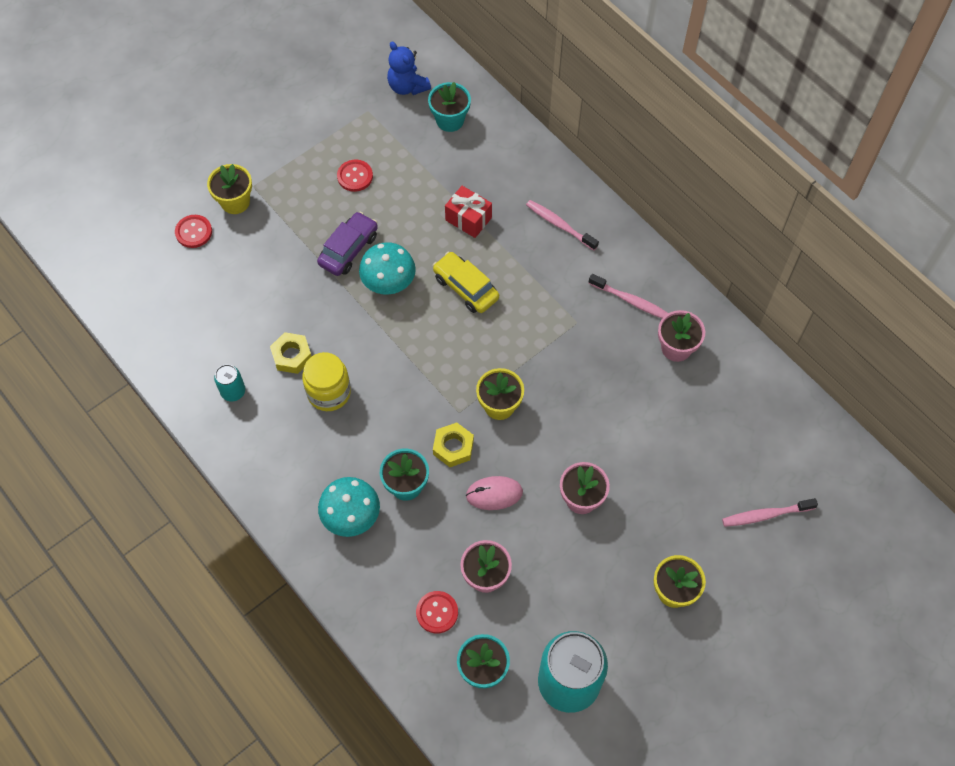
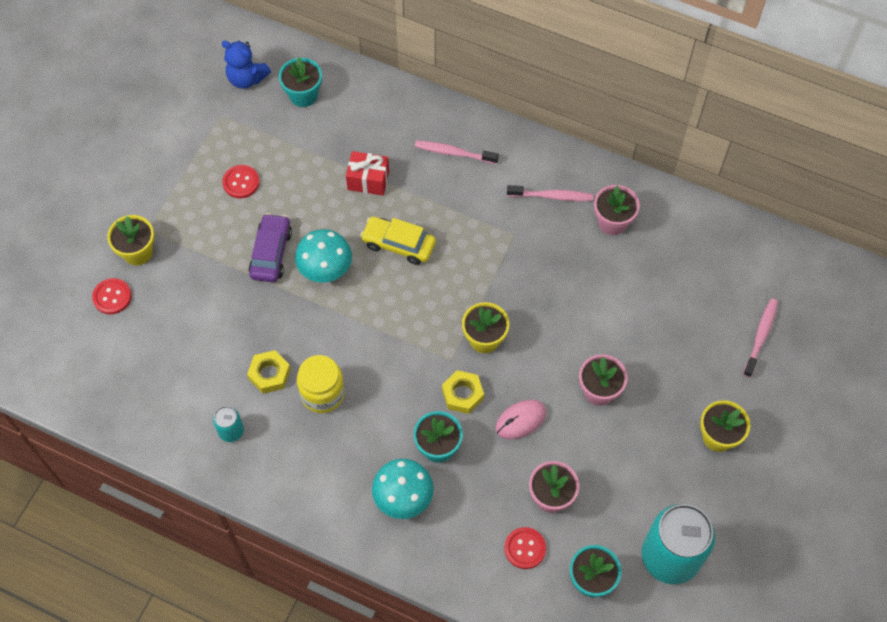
camera: 25 degrees left, 0 degrees up
pink toothbrush [722,498,818,527] -> pink toothbrush turned 150 degrees clockwise [743,298,778,377]

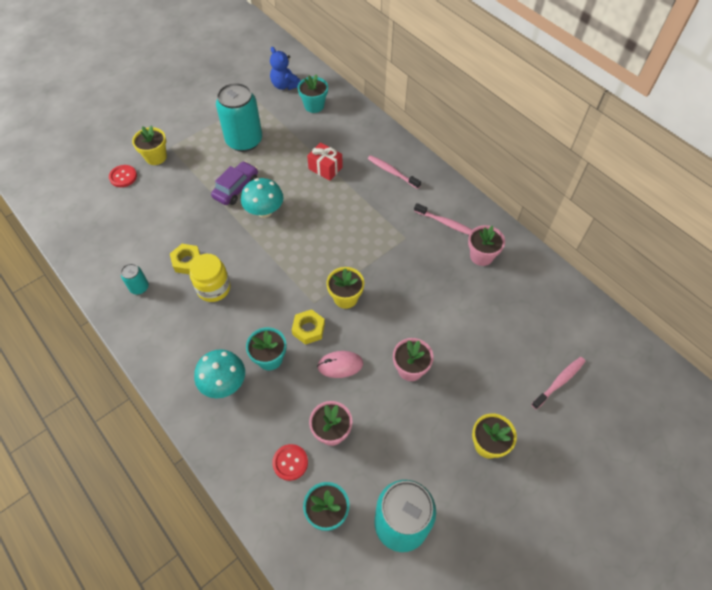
camera: 25 degrees right, 5 degrees down
red button [222,165,259,198] -> turquoise can [216,83,262,152]
yellow car [360,216,436,265] -> none

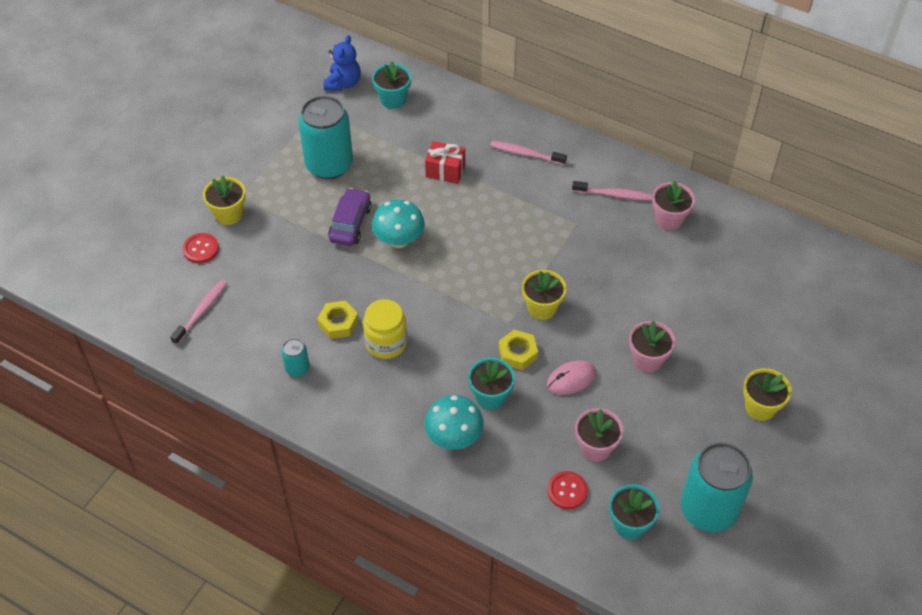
camera: 20 degrees left, 5 degrees down
blue teddy bear [270,47,300,90] -> blue teddy bear turned 105 degrees counterclockwise [324,35,361,91]
pink toothbrush [531,357,586,409] -> pink toothbrush moved to [170,280,227,345]

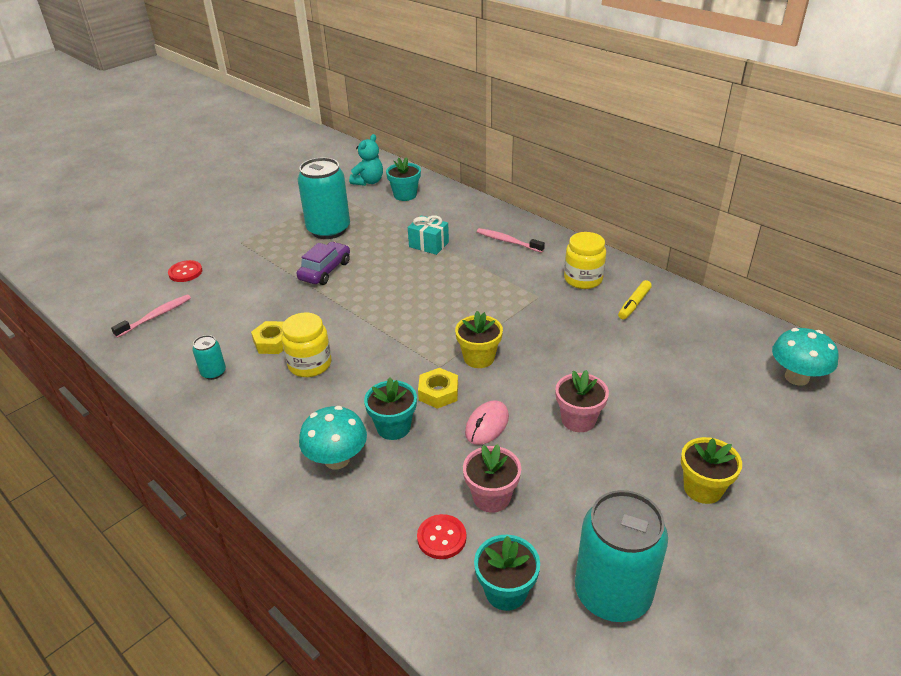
camera: 15 degrees right, 15 degrees down
yellow flower pot [203,175,246,225] -> none
blue teddy bear [324,35,361,91] -> turquoise teddy bear [349,134,383,186]
turquoise mushroom [372,199,425,248] -> turquoise mushroom moved to [772,328,838,386]
red gift [425,141,465,184] -> turquoise gift [408,215,449,255]
pink mouse [547,360,596,395] -> pink mouse turned 45 degrees counterclockwise [465,400,509,445]
pink toothbrush [572,181,652,201] -> yellow jar [564,232,606,289]
pink flower pot [652,181,695,230] -> yellow marker [618,280,652,320]

